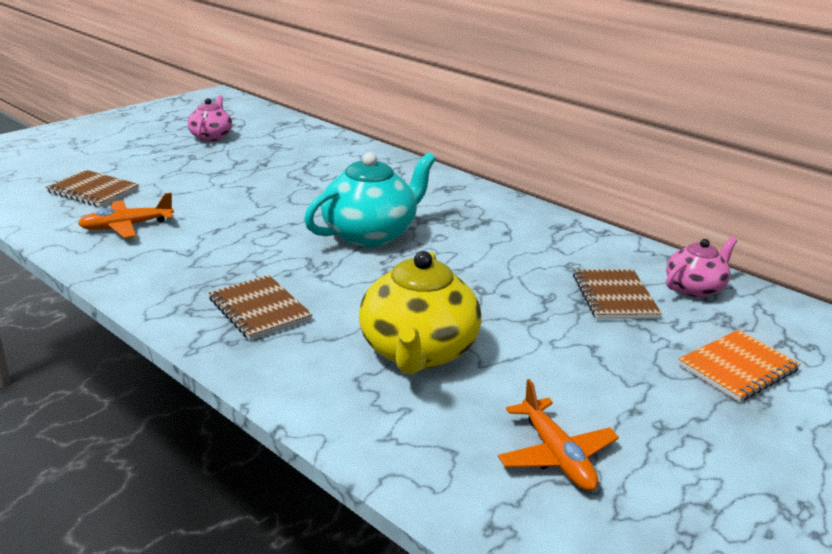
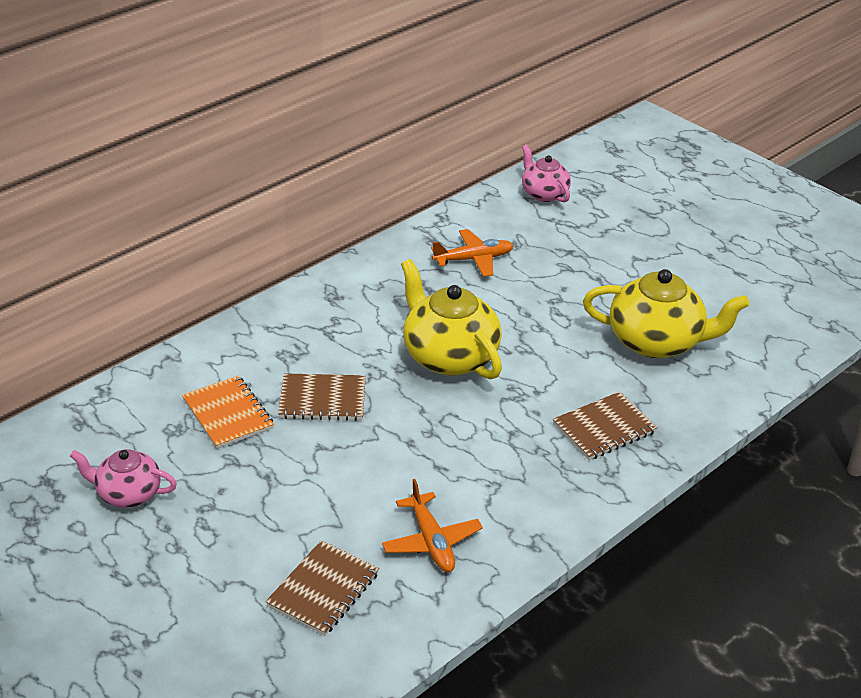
camera: 85 degrees left, 10 degrees up
turquoise teapot [304,152,436,247] -> yellow teapot [401,259,502,380]
orange plane [498,379,619,491] -> orange plane moved to [431,229,514,277]
brown notebook [573,269,662,319] -> brown notebook moved to [278,373,366,421]
orange notebook [678,330,801,402] -> orange notebook moved to [182,375,274,449]

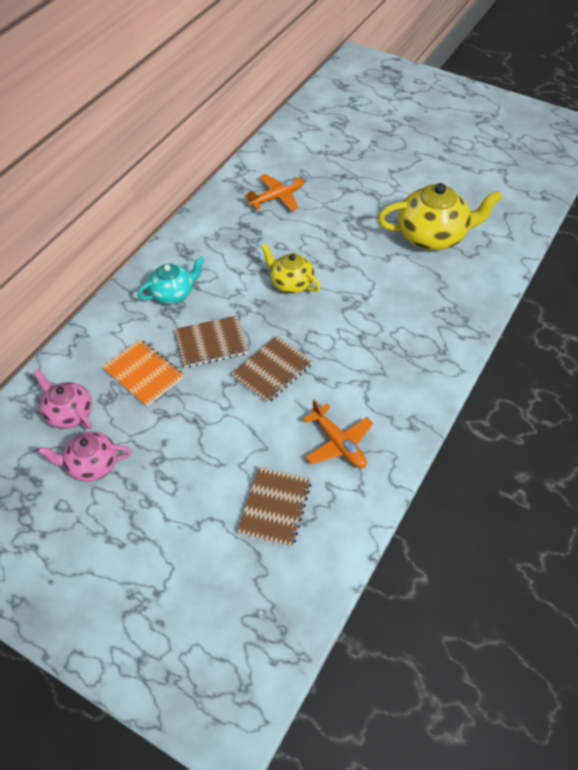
camera: 15 degrees left, 15 degrees up
yellow teapot [401,259,502,380] -> yellow teapot [261,244,321,294], size x0.59
pink teapot [522,145,571,202] -> pink teapot moved to [33,369,92,429]
brown notebook [553,392,658,460] -> brown notebook moved to [231,336,313,403]
none -> turquoise teapot [137,257,204,304]

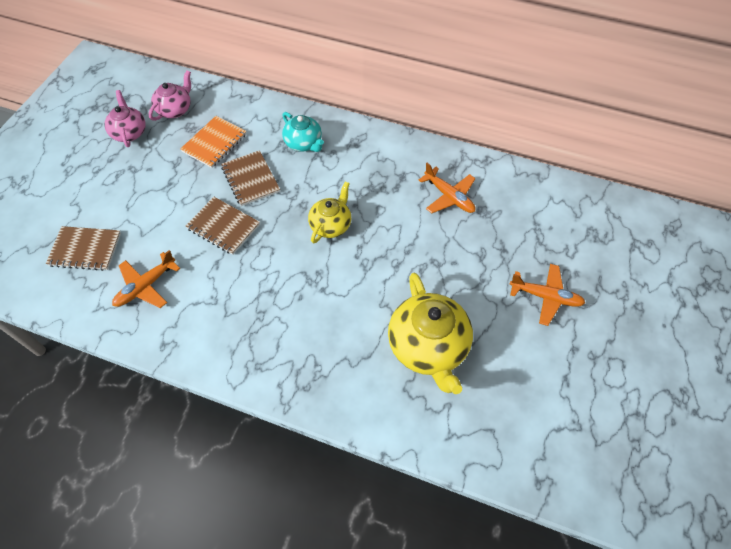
camera: 80 degrees right, 5 degrees up
none -> orange plane [510,264,585,326]

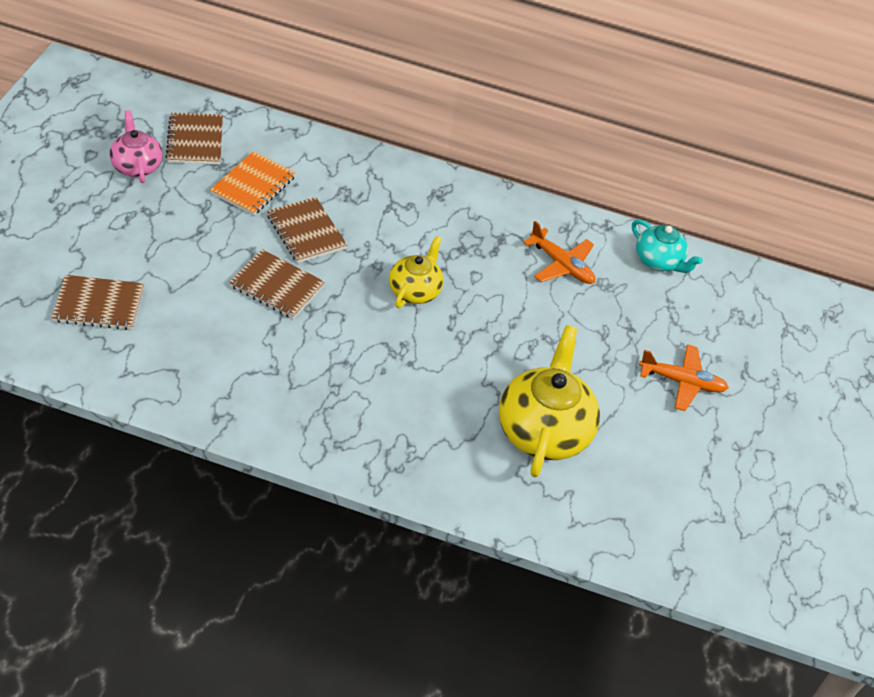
camera: 10 degrees left, 10 degrees down
orange plane [112,250,180,308] -> none
pink teapot [149,70,191,121] -> brown notebook [165,112,223,164]
turquoise teapot [282,112,324,152] -> turquoise teapot moved to [632,219,703,273]
yellow teapot [388,273,473,394] -> yellow teapot turned 150 degrees counterclockwise [499,325,600,477]

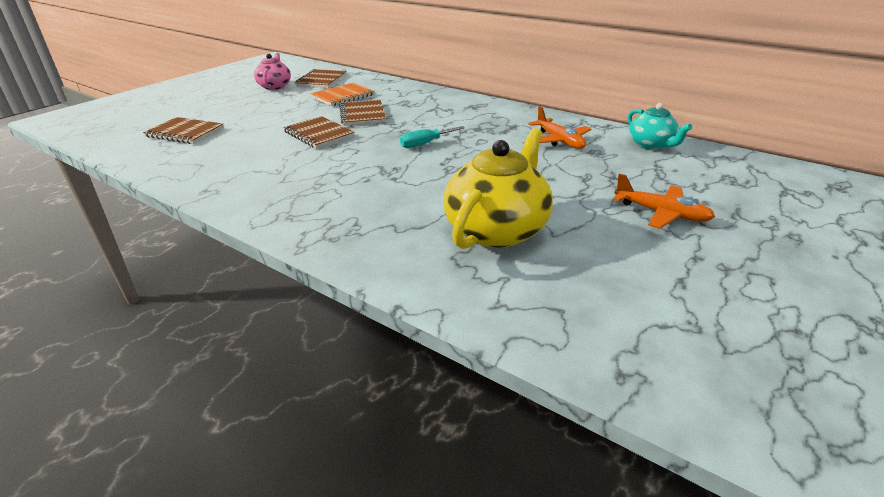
camera: 25 degrees right, 15 degrees down
yellow teapot [389,236,443,308] -> turquoise screwdriver [400,126,465,148]

